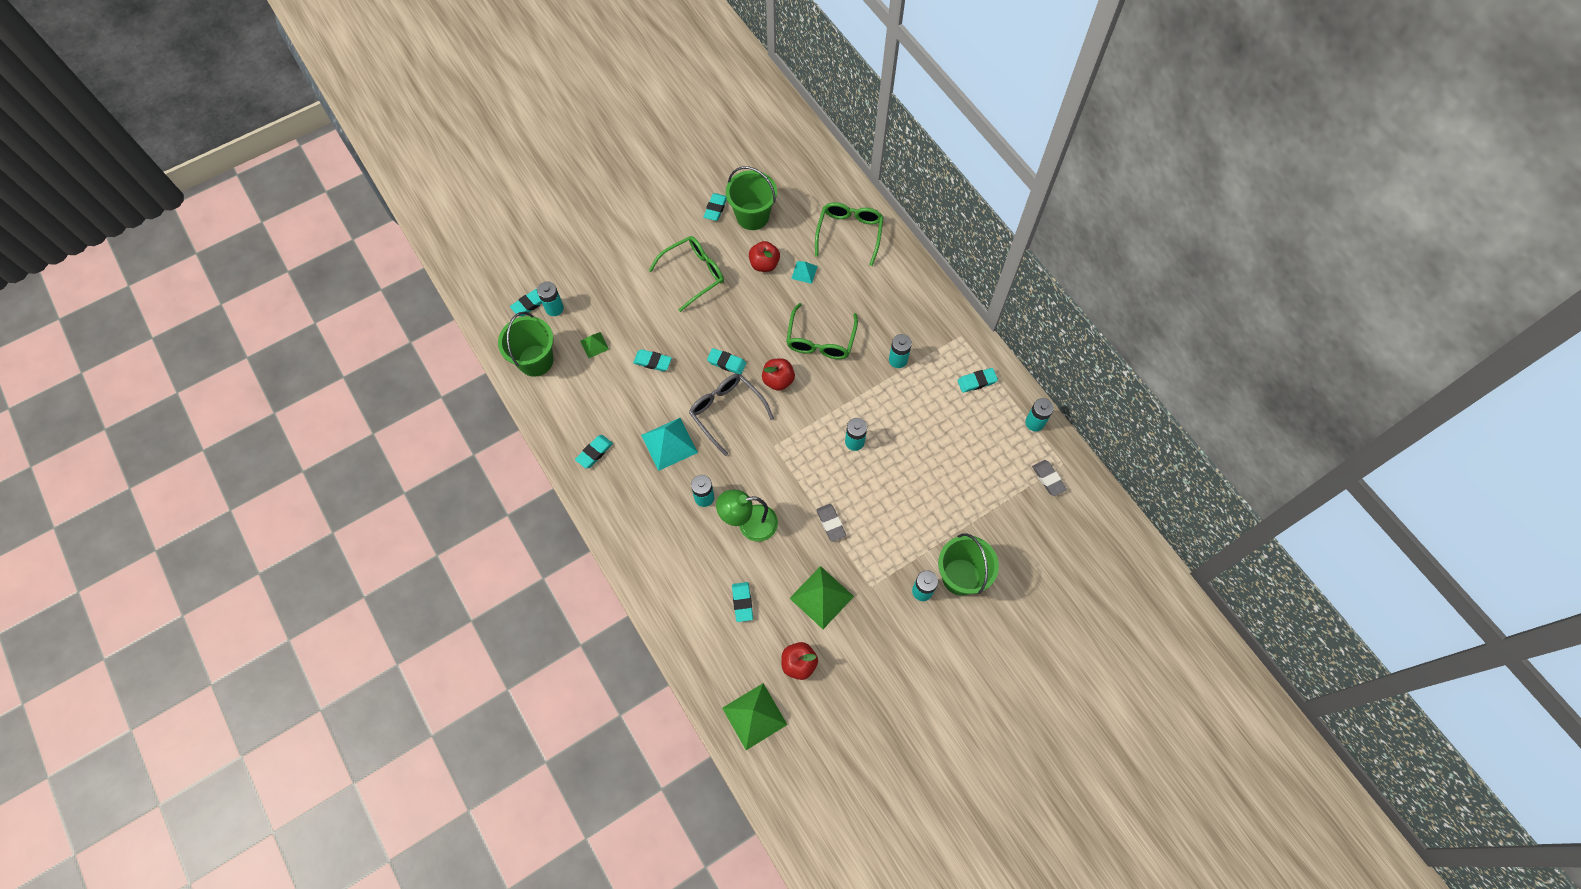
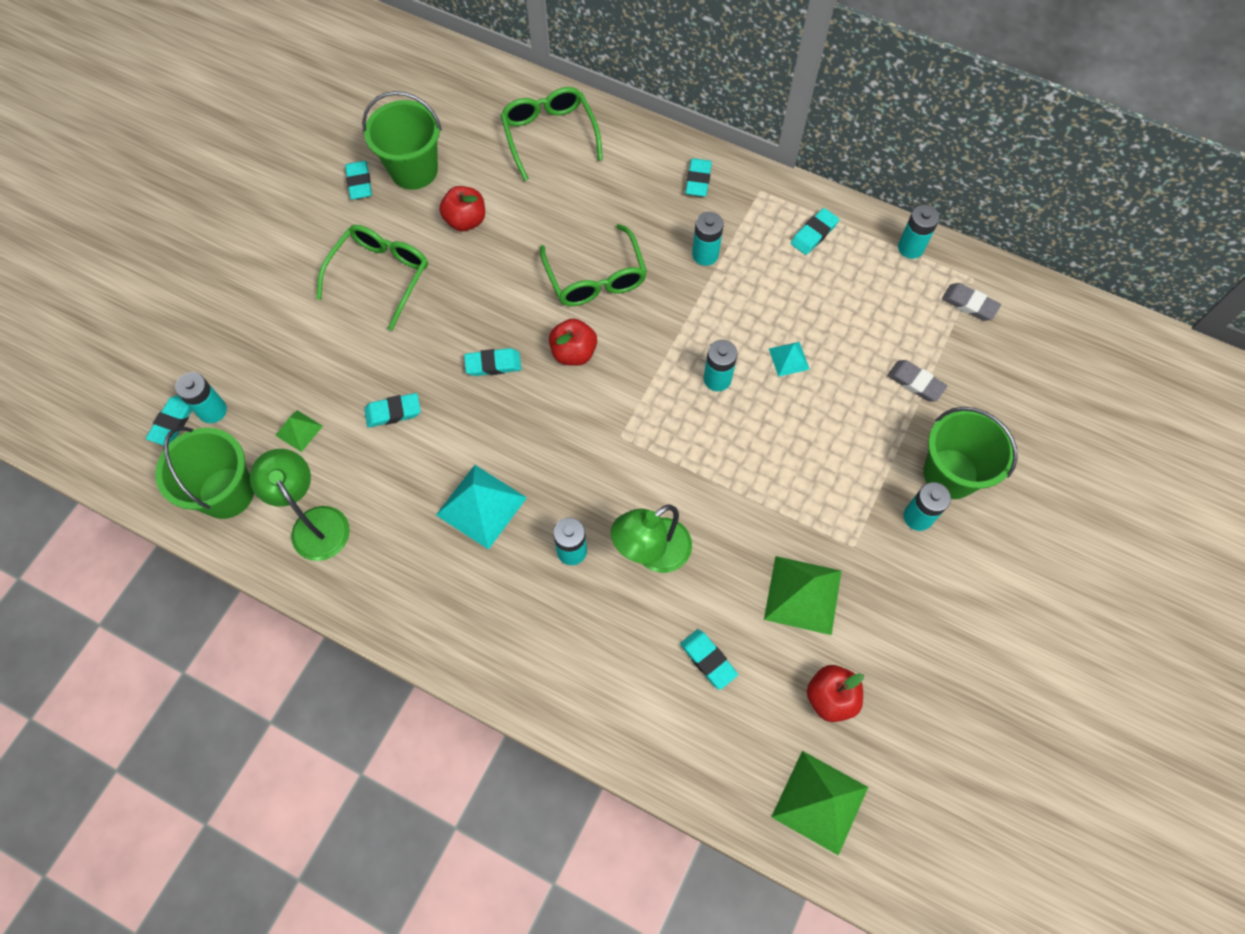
camera: 30 degrees left, 0 degrees up
turquoise eraser [575,435,613,469] -> turquoise eraser moved to [685,158,712,197]
grey glasses [689,374,774,456] -> none
turquoise pyramid [791,261,817,284] -> turquoise pyramid moved to [769,342,810,377]
grey eraser [816,504,846,542] -> grey eraser moved to [887,360,947,401]
none -> green lamp [250,449,350,561]

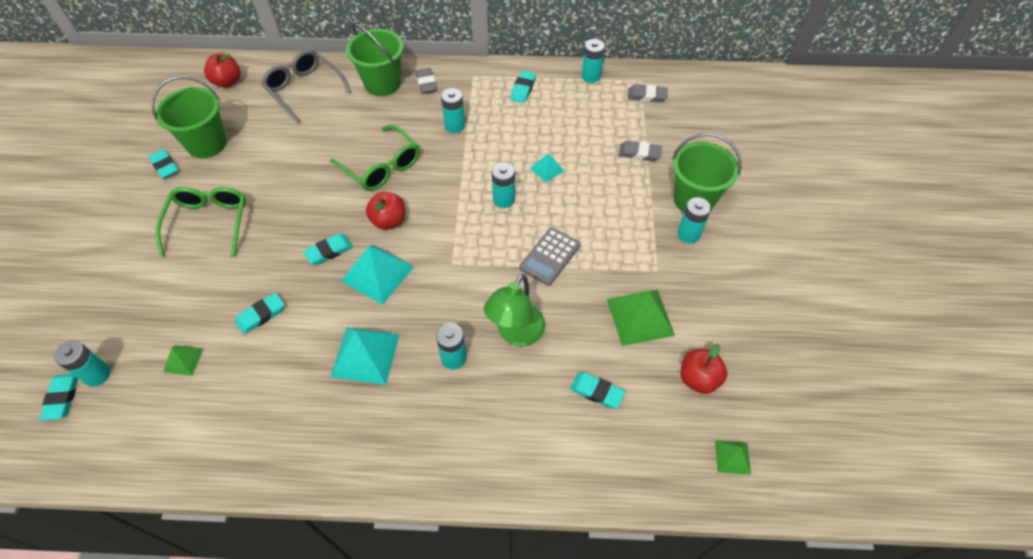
camera: 25 degrees left, 10 degrees down
green bucket [155,427,254,519] -> green bucket moved to [346,23,404,96]
green lamp [250,449,350,561] -> none
red apple [439,186,485,231] -> red apple moved to [204,53,240,88]
green glasses [500,87,603,181] -> grey glasses [261,50,351,123]
turquoise eraser [685,158,712,197] -> grey eraser [416,68,437,94]
green pyramid [771,751,868,856] -> green pyramid [715,440,751,475], size x0.53
none -> turquoise pyramid [341,245,414,305]
none -> grey calculator [519,227,581,286]

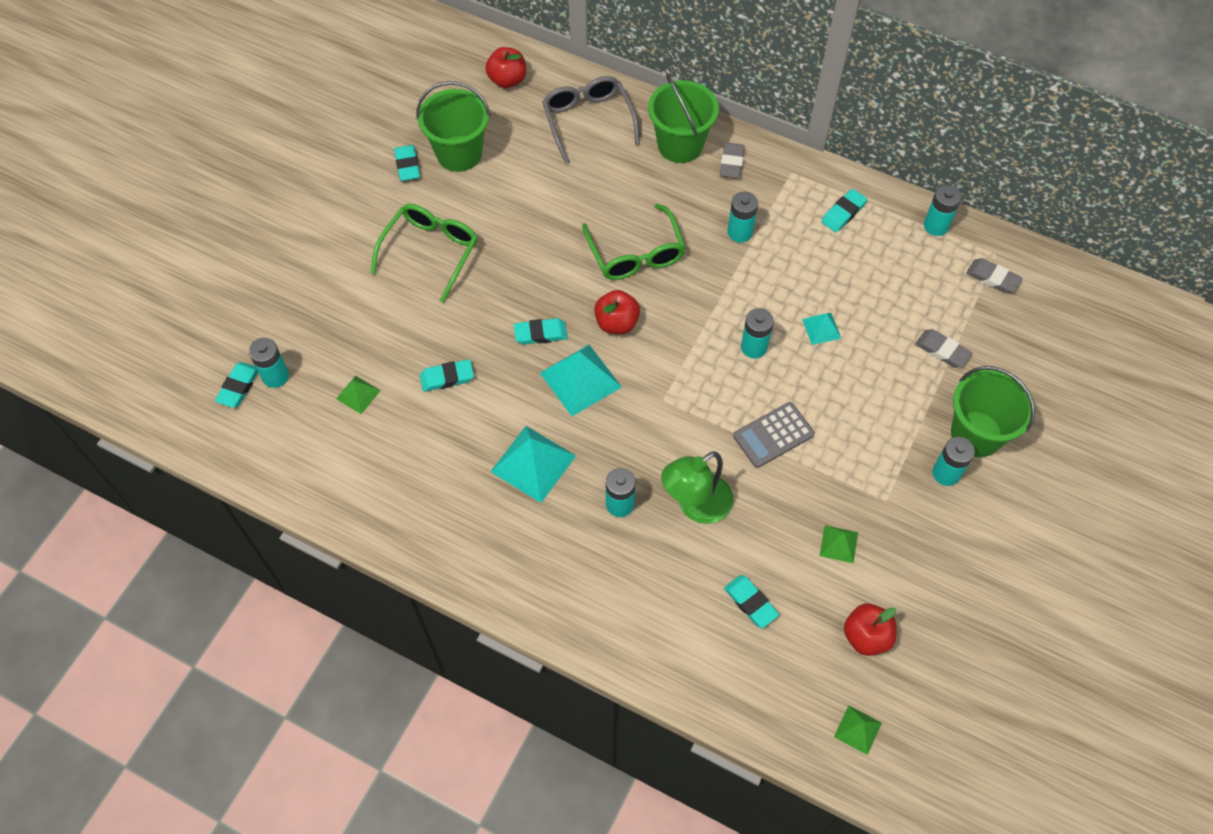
camera: 25 degrees right, 5 degrees up
green pyramid [607,290,675,346] -> green pyramid [820,525,858,564], size x0.53

